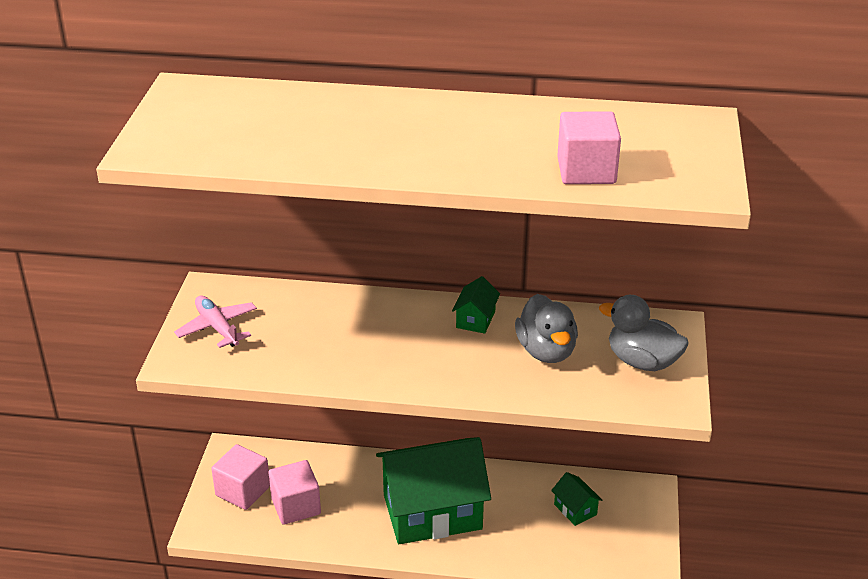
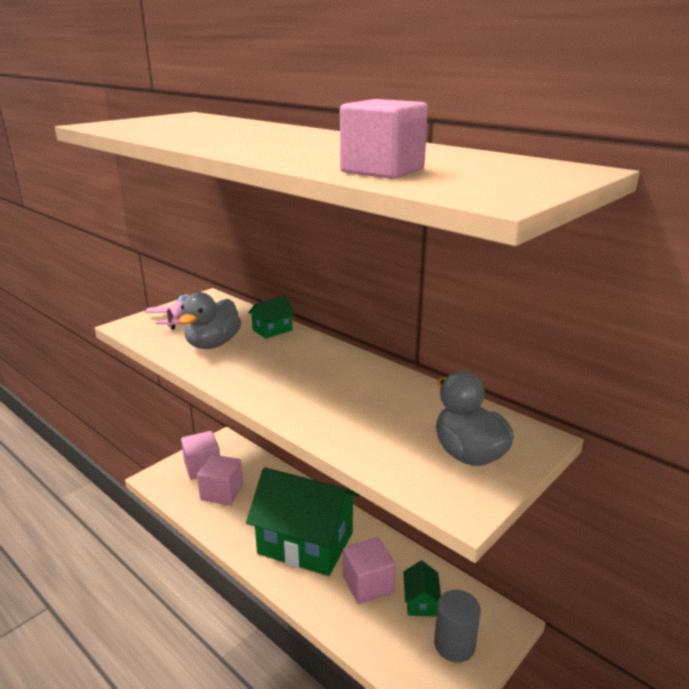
camera: 35 degrees right, 10 degrees down
green house [452,276,500,334] -> green house moved to [248,296,295,339]
grey duck [515,294,578,363] -> grey duck moved to [179,292,241,349]
none -> pink cube [343,537,396,604]
none -> grey cylinder [434,590,481,663]

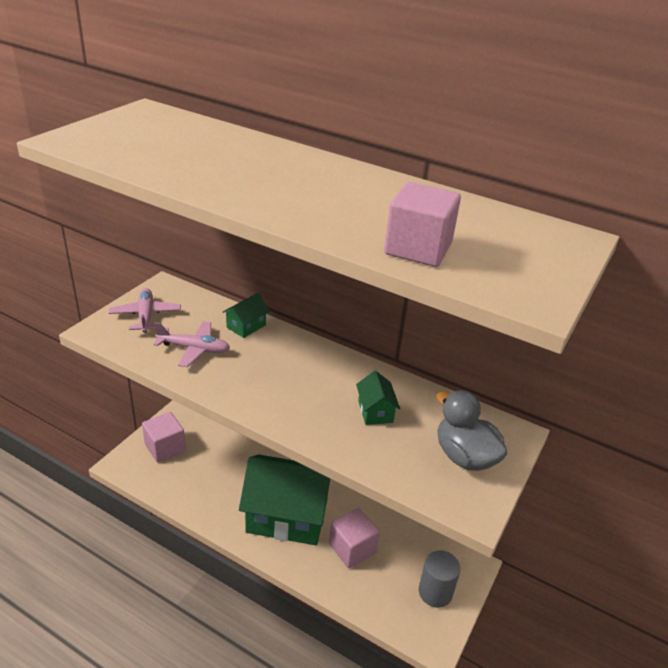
camera: 15 degrees left, 10 degrees up
grey duck [179,292,241,349] -> pink plane [153,321,230,367]
pink cube [197,455,243,505] -> none
green house [403,560,441,617] -> green house moved to [356,371,400,425]

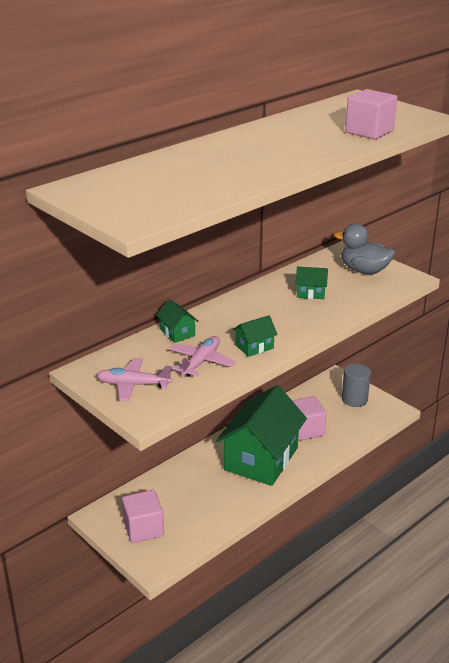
camera: 70 degrees left, 5 degrees down
grey duck [436,390,508,471] -> grey duck turned 45 degrees clockwise [334,223,395,274]
none -> green house [233,315,278,357]

